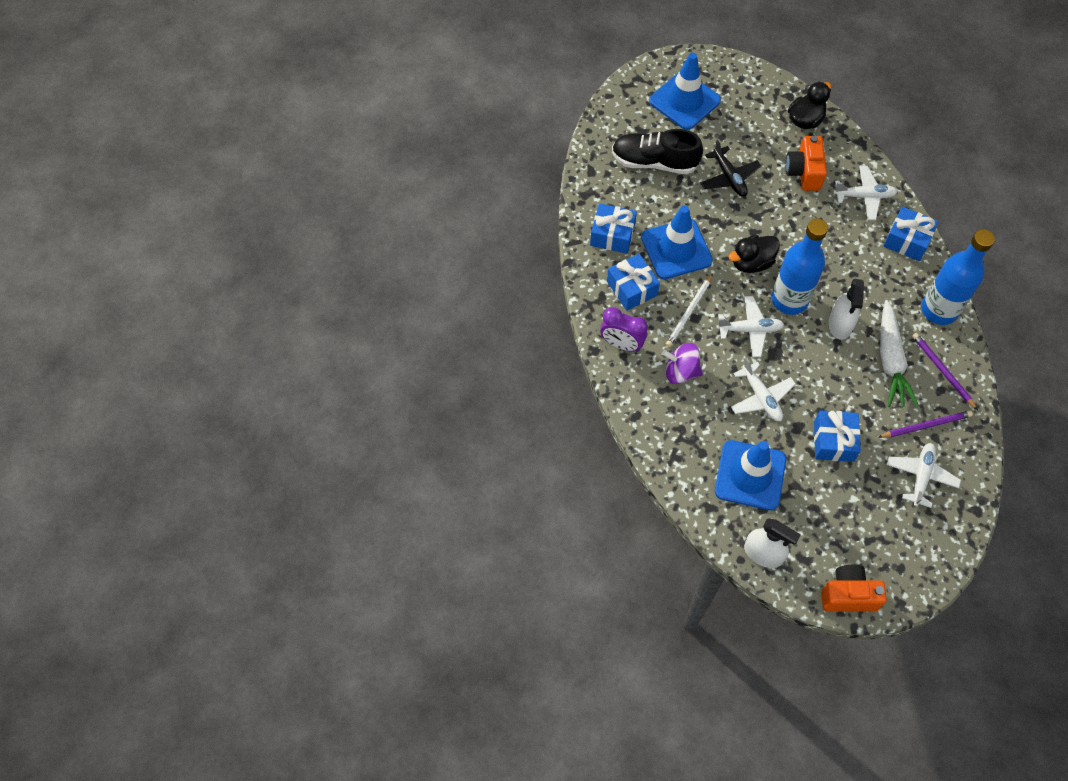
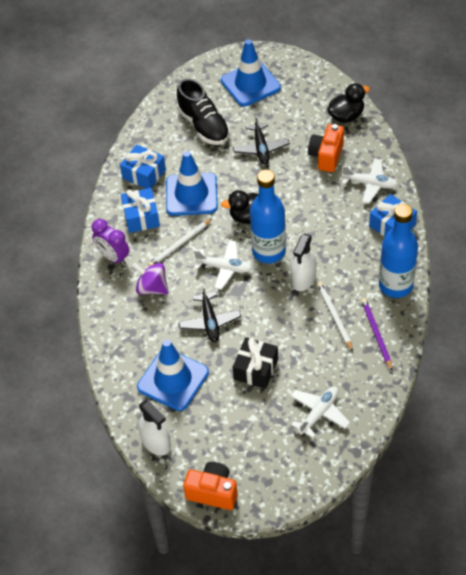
camera: 20 degrees right, 10 degrees down
black shoe [612,129,703,174] -> black shoe turned 150 degrees counterclockwise [177,78,230,145]
white plane [731,358,796,421] -> black plane [179,285,241,342]
blue gift [814,410,861,462] -> black gift [233,337,278,389]
purple pencil [878,411,973,438] -> none
white carrot [880,300,919,407] -> white pencil [317,282,353,352]

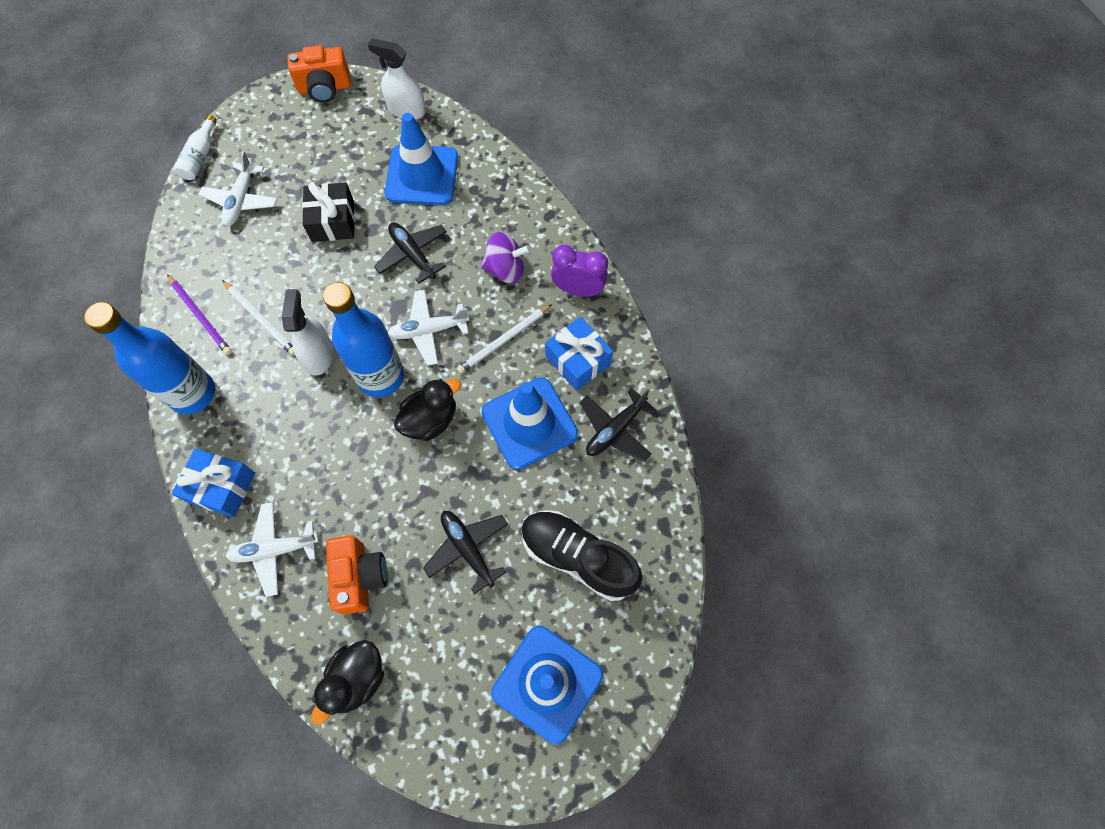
camera: 150 degrees right, 15 degrees up
blue gift [120,145,166,189] -> black plane [580,388,657,462]
white pencil [148,219,212,266] -> white pencil turned 150 degrees counterclockwise [457,304,552,374]
none -> white bottle [173,115,217,180]

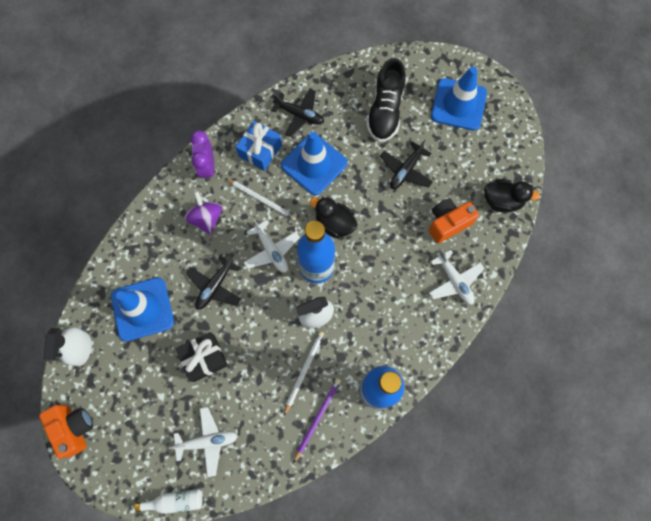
camera: 110 degrees left, 5 degrees up
blue gift [172,448,255,517] -> none

